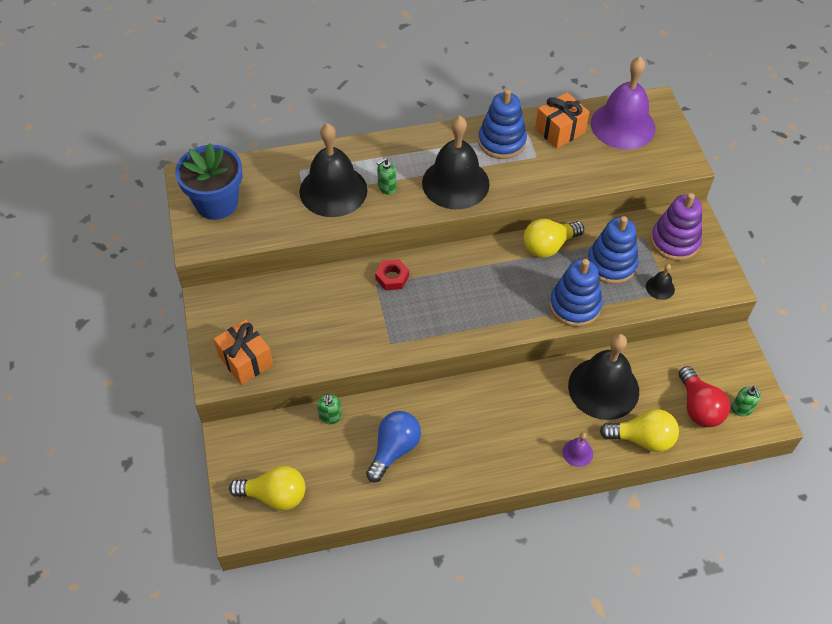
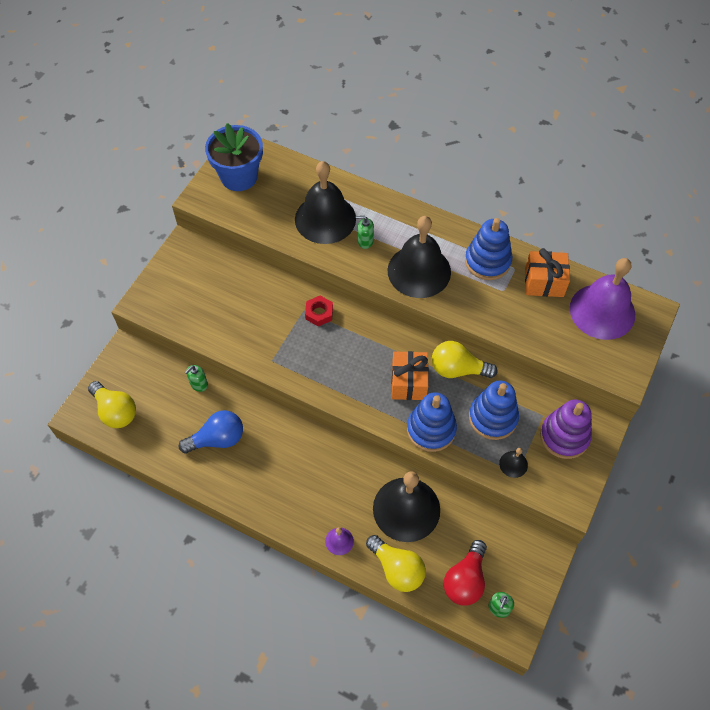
camera: 40 degrees right, 5 degrees up
orange gift [214,319,273,385] -> orange gift moved to [392,351,429,400]

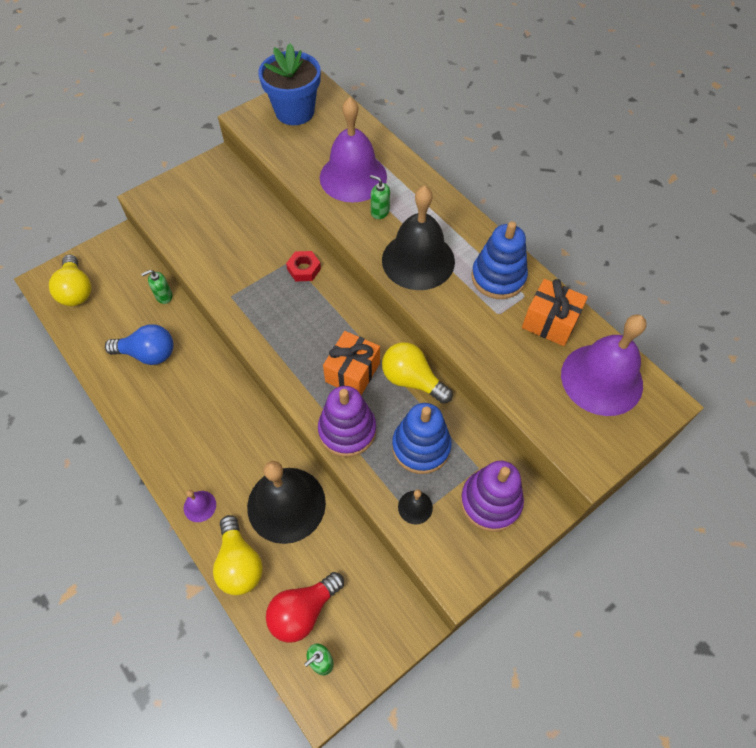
camera: 25 degrees right, 0 degrees up
black bell [295,161,356,244] -> purple bell [320,97,387,203]
blue stacking toy [407,392,457,452] -> purple stacking toy [318,386,376,457]

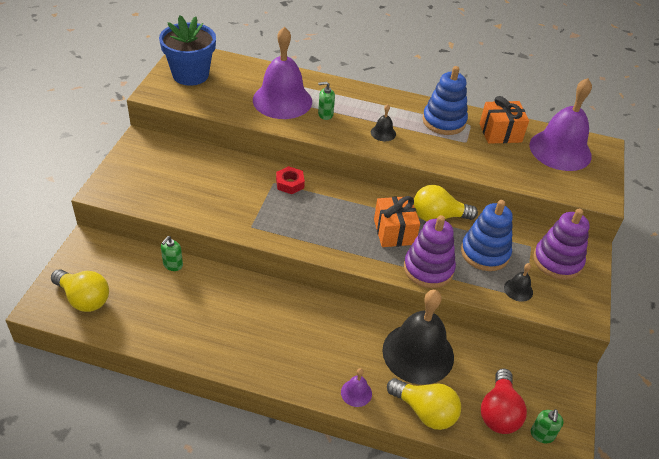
camera: 40 degrees left, 15 degrees down
blue light bulb [105,324,174,365] -> none
black bell [382,186,455,290] -> black bell [371,104,396,141], size x0.42

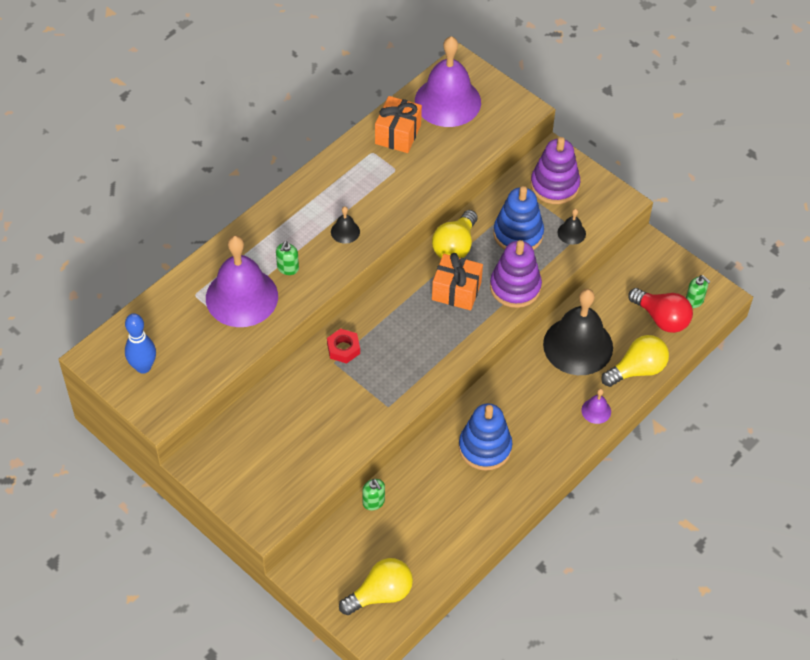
camera: 60 degrees left, 10 degrees up
blue flower pot [159,16,216,86] -> blue bowling pin [125,313,156,374]
blue stacking toy [422,66,468,135] -> blue stacking toy moved to [459,403,513,471]

